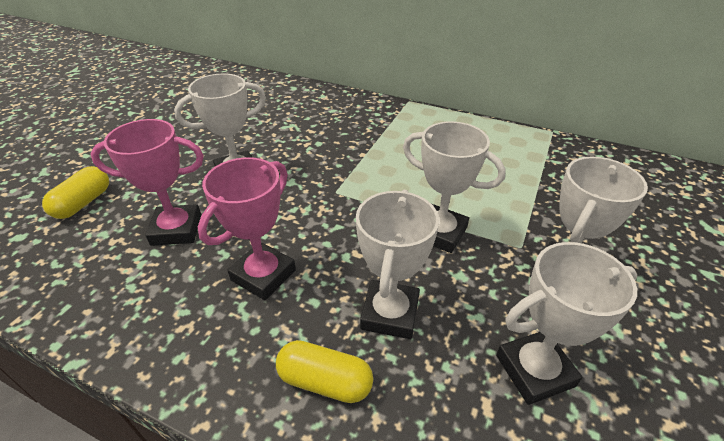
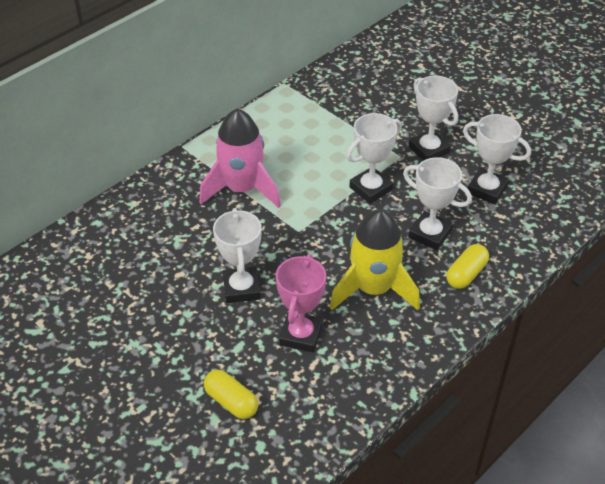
camera: 70 degrees left, 5 degrees up
pink trophy [198,157,296,300] -> yellow rocket [329,209,420,310]
white trophy [496,242,637,405] -> white trophy turned 60 degrees counterclockwise [463,114,531,204]
none -> pink rocket [199,109,281,208]

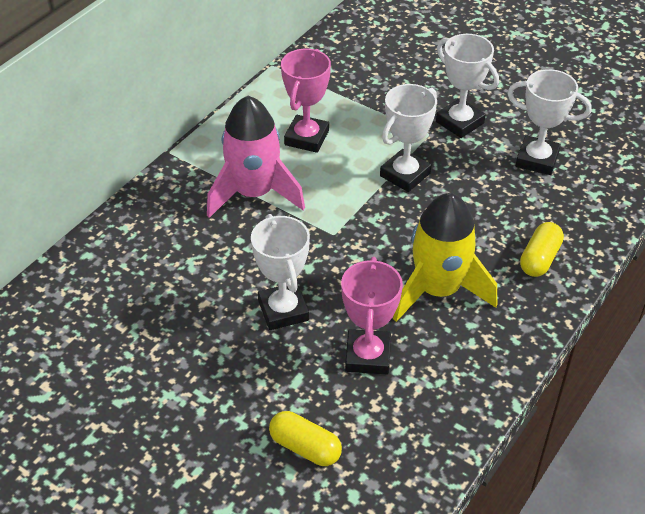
camera: 10 degrees left, 0 degrees up
white trophy [403,157,472,250] -> none
none -> pink trophy [281,49,331,153]

